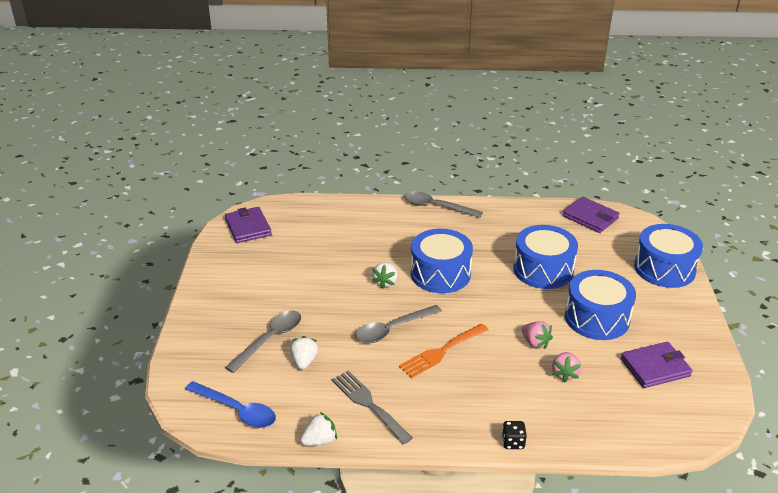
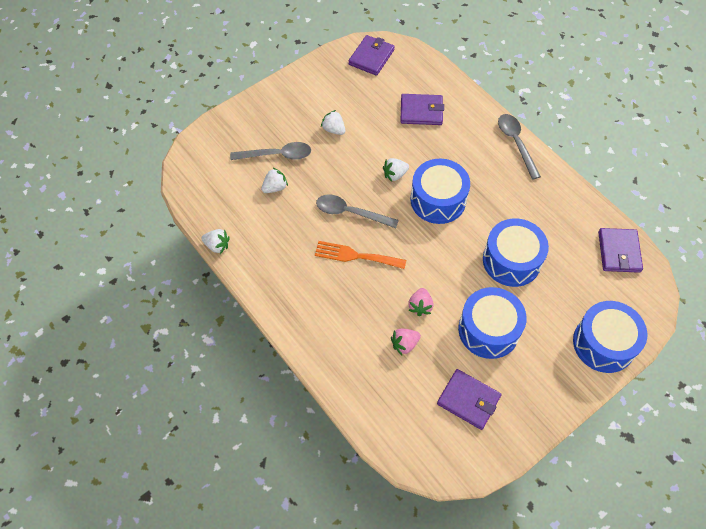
camera: 50 degrees right, 25 degrees up
blue spoon [185,381,276,428] -> none
grey fork [332,370,413,445] -> none
black dice [502,421,527,449] -> none
none -> white strawberry [321,110,345,135]
none -> purple wallet [400,94,444,125]

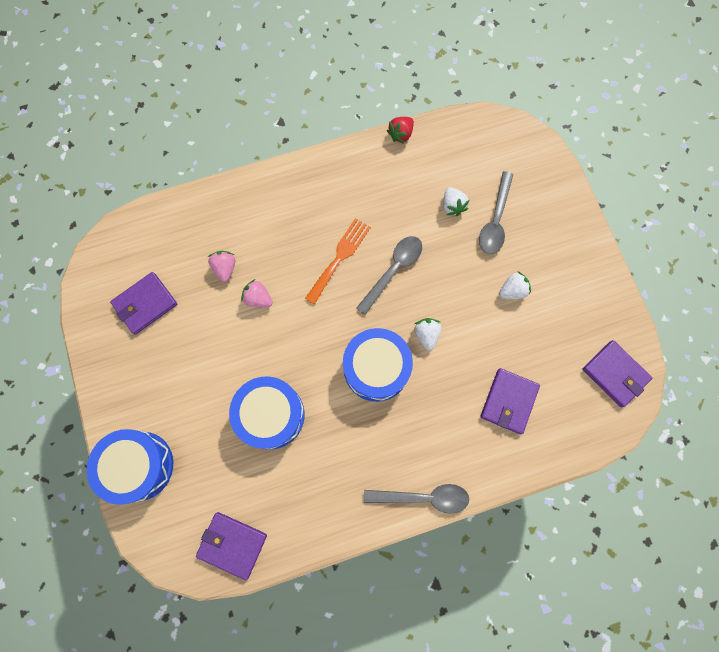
camera: 110 degrees right, 15 degrees up
white strawberry [201,229,230,254] -> red strawberry [387,117,414,144]
blue drum [458,287,527,359] -> none

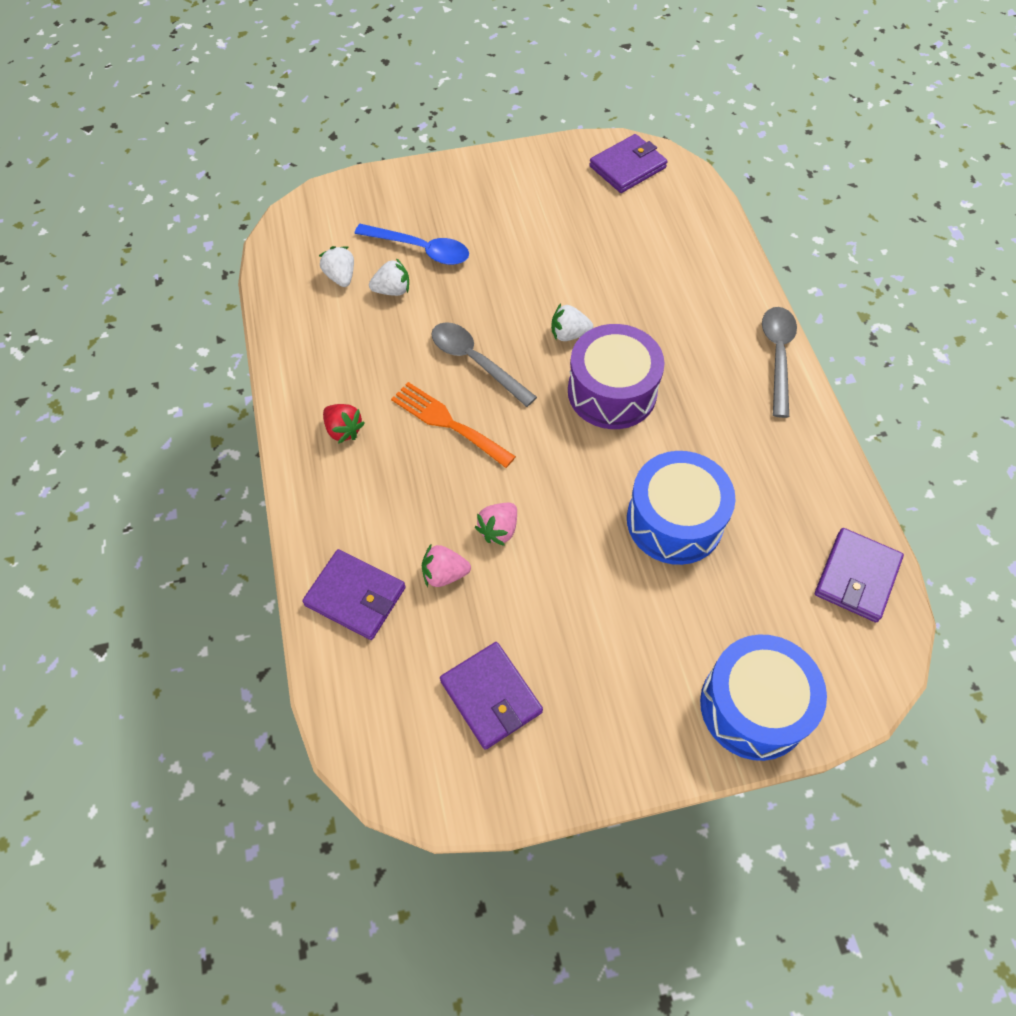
camera: 85 degrees left, 15 degrees down
blue drum [343,328,413,402] -> purple drum [568,324,665,429]
red strawberry [387,117,414,144] -> red strawberry moved to [323,404,365,444]
grey spoon [479,171,514,254] -> blue spoon [355,224,469,265]
purple wallet [481,368,540,434] -> purple wallet moved to [302,549,406,640]
white strawberry [499,271,531,299] -> white strawberry moved to [319,246,354,287]

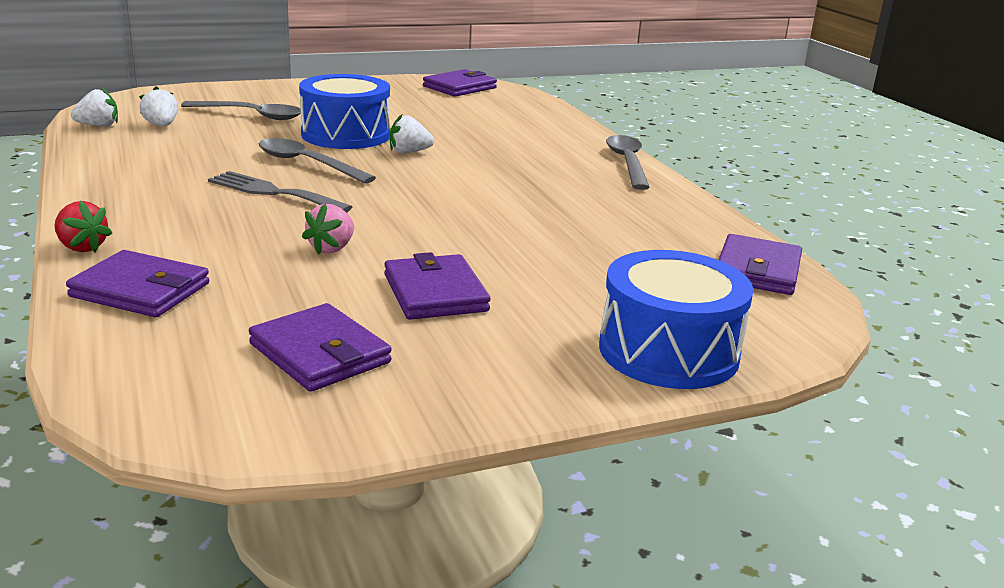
camera: 10 degrees left, 35 degrees down
red strawberry [323,404,365,444] -> red strawberry moved to [54,201,112,253]
blue spoon [355,224,469,265] -> grey spoon [181,101,301,120]
white strawberry [369,258,409,296] -> white strawberry moved to [71,87,118,127]
orange fork [391,382,516,468] -> grey fork [208,171,352,213]
pink strawberry [422,545,471,587] -> none
purple drum [568,324,665,429] -> none
blue drum [627,451,735,565] -> blue drum moved to [299,74,390,149]
none -> purple wallet [384,252,490,320]

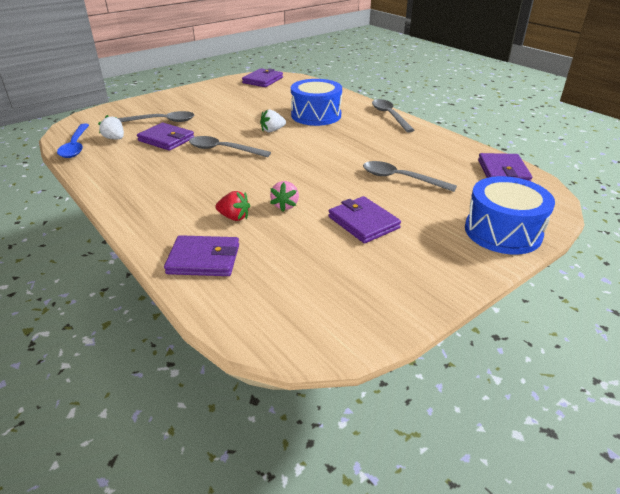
camera: 15 degrees left, 10 degrees up
red strawberry [54,201,112,253] -> red strawberry moved to [215,191,250,221]
white strawberry [71,87,118,127] -> blue spoon [57,123,89,158]
grey fork [208,171,352,213] -> none
purple wallet [249,303,392,392] -> purple wallet moved to [137,123,194,151]
blue drum [299,74,390,149] -> blue drum moved to [291,79,342,126]
none -> grey spoon [363,161,457,192]

